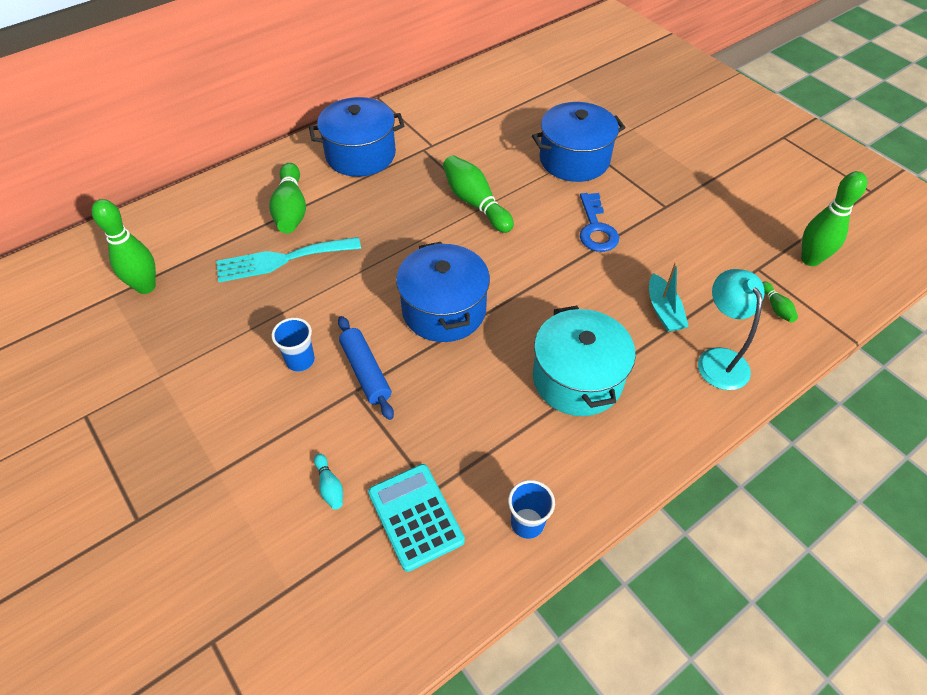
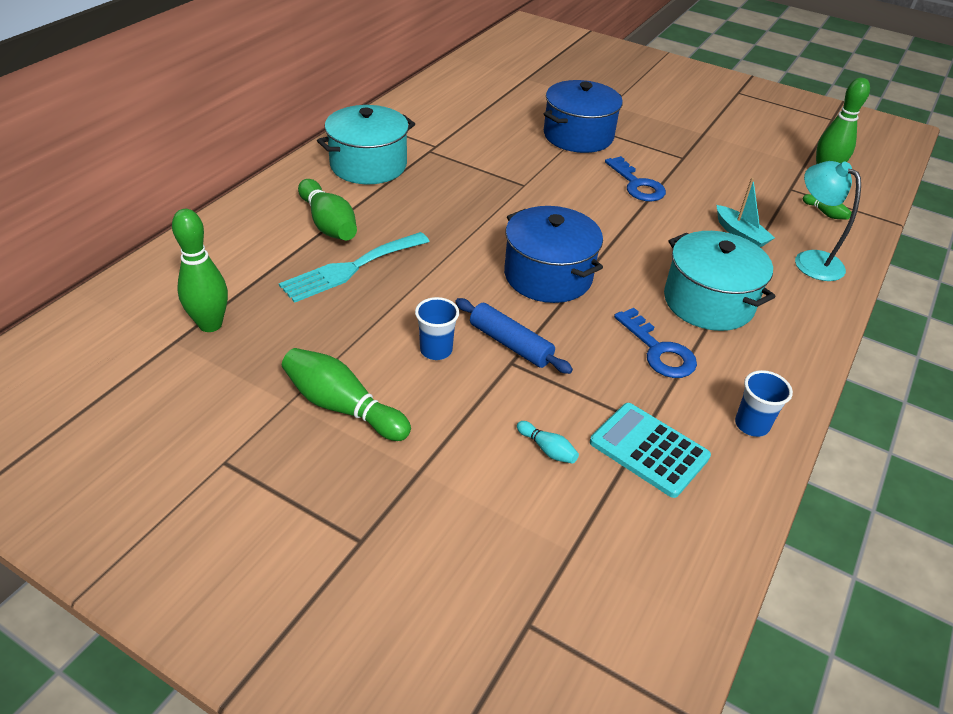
camera: 25 degrees left, 10 degrees down
blue pot [309,97,404,177] -> turquoise pot [317,105,415,184]
green bowling pin [443,155,514,233] -> green bowling pin moved to [282,348,411,441]
none -> blue key [614,308,697,378]

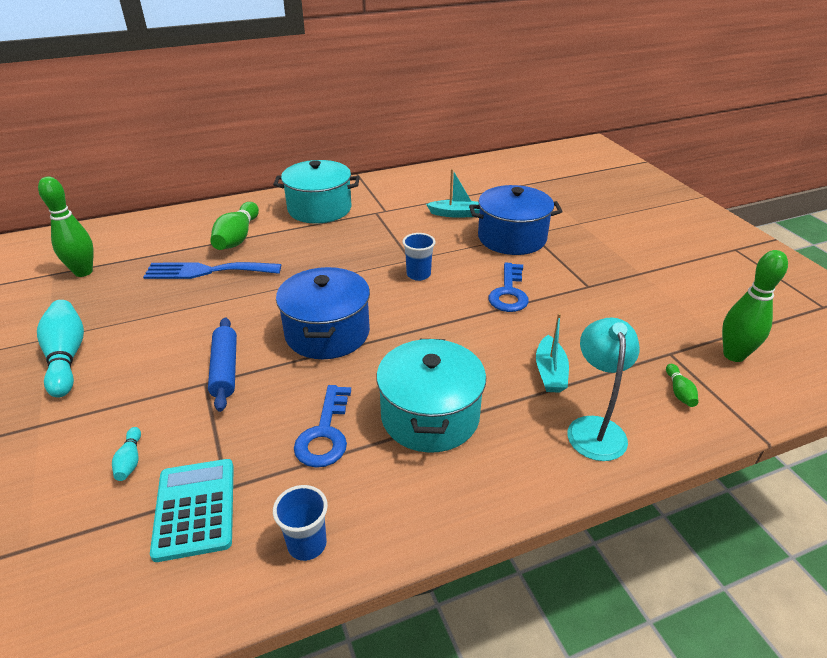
camera: 40 degrees right, 5 degrees down
turquoise fork [279,232,430,303] -> blue fork [143,262,281,279]
green bowling pin [282,348,411,441] -> turquoise bowling pin [37,300,84,398]
blue cup [415,297,459,360] -> blue cup moved to [402,233,435,281]
none -> turquoise boat [426,169,480,218]

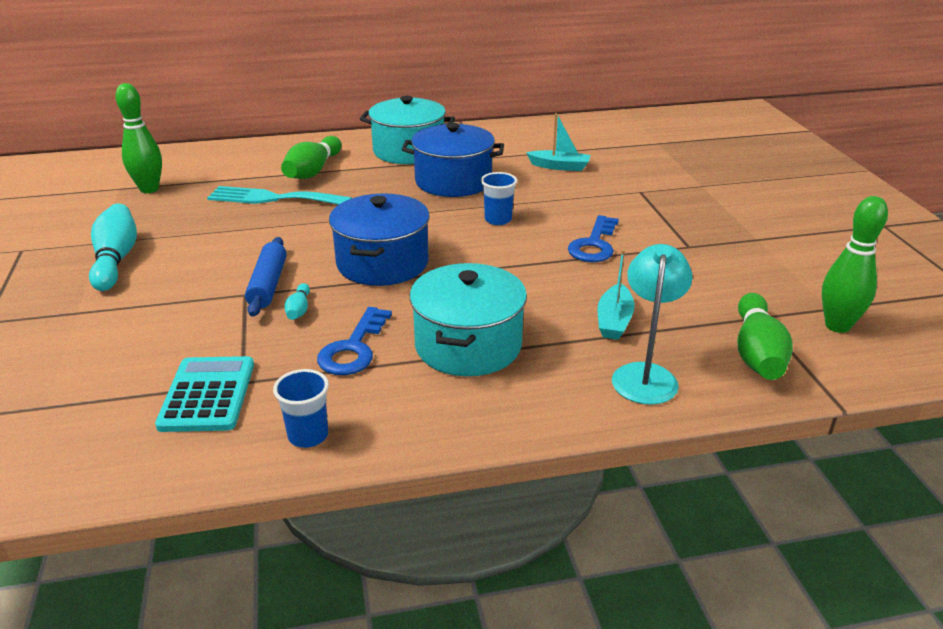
camera: 10 degrees right, 5 degrees down
turquoise bowling pin [112,427,141,481] -> turquoise bowling pin moved to [285,283,310,320]
blue fork [143,262,281,279] -> turquoise fork [207,186,352,205]
blue pot [469,185,563,255] -> blue pot moved to [402,123,504,197]
green bowling pin [666,364,698,407] -> green bowling pin [737,293,793,380], size x2.10

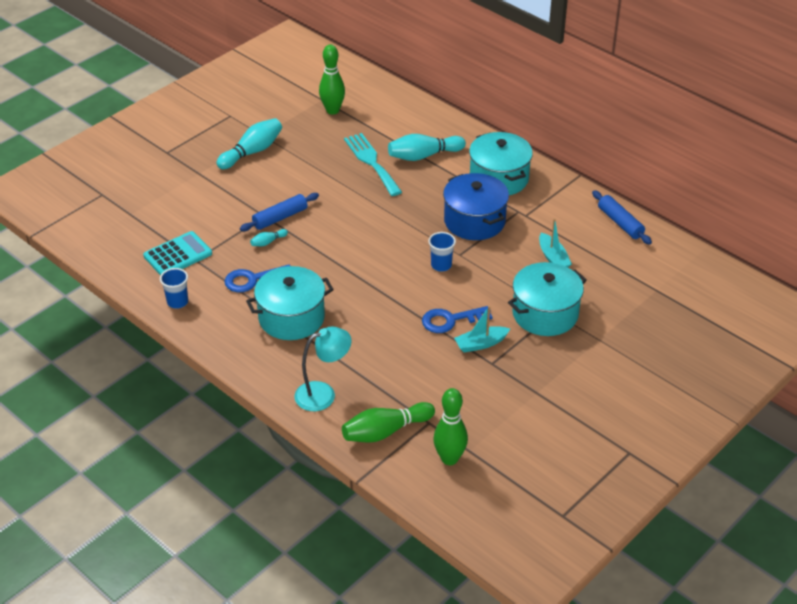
camera: 55 degrees right, 10 degrees up
green bowling pin [281,136,341,179] -> turquoise bowling pin [388,134,466,161]
blue pot [329,193,430,286] -> none
turquoise boat [597,250,635,340] -> turquoise boat moved to [454,306,510,353]
none -> turquoise pot [508,262,587,336]
none -> blue rolling pin [592,190,652,245]

